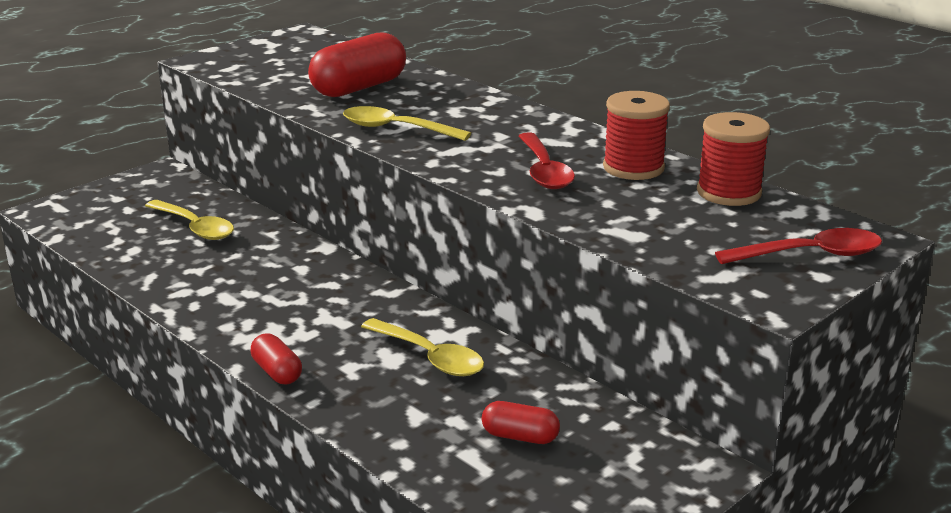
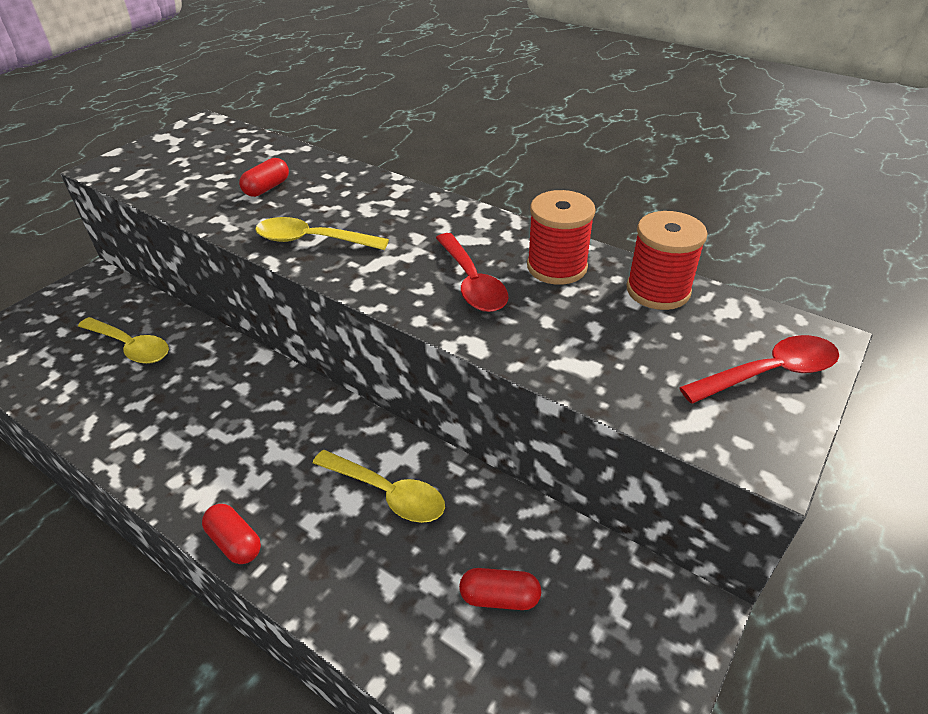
camera: 10 degrees left, 15 degrees up
red capsule [308,32,406,97] -> red capsule [239,158,289,197], size x0.52

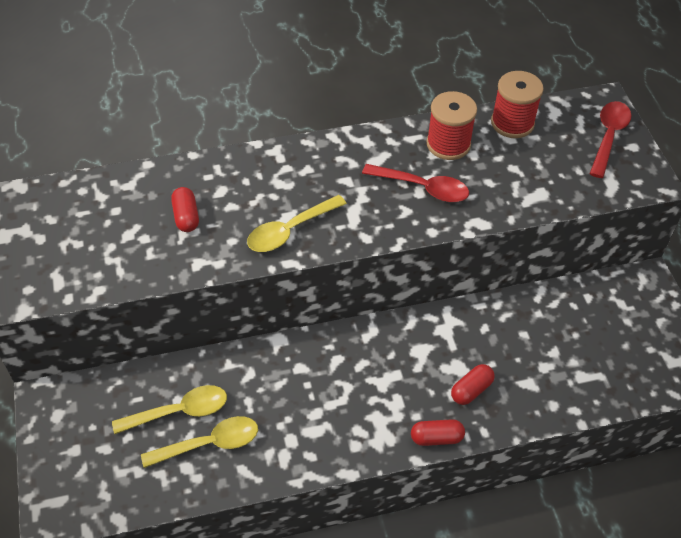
camera: 50 degrees left, 10 degrees up
yellow spoon [313,450,445,523] -> yellow spoon moved to [141,416,258,468]
red capsule [459,568,541,610] -> red capsule moved to [451,364,495,405]

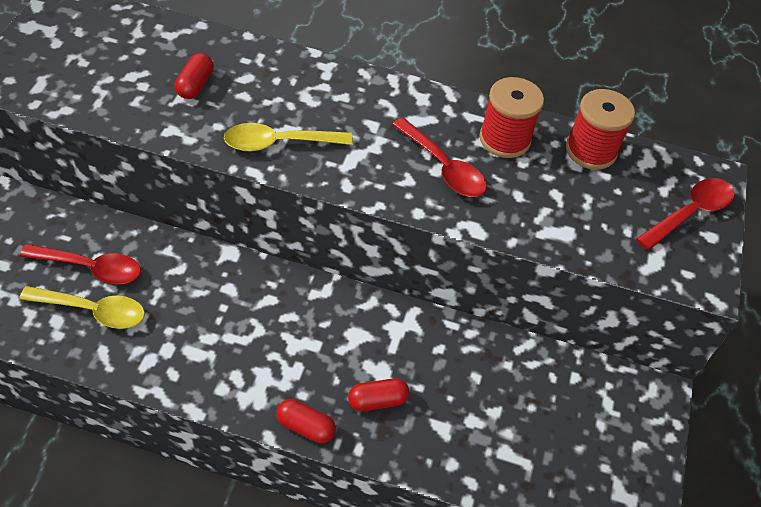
camera: 25 degrees right, 0 degrees up
yellow spoon [112,385,227,434] -> red spoon [20,244,141,284]

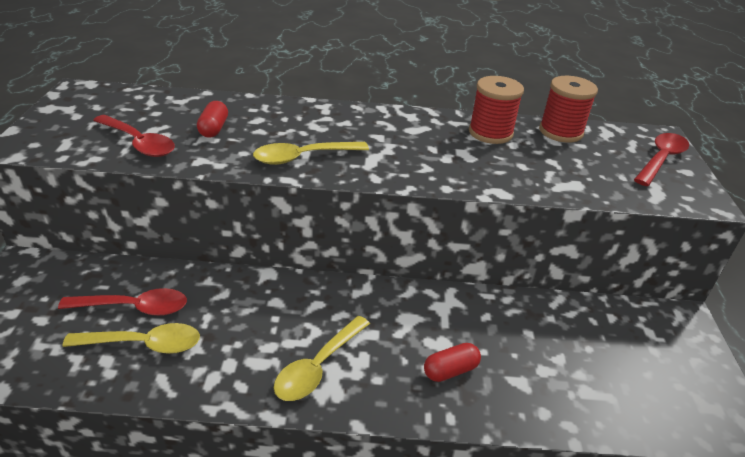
camera: 10 degrees left, 15 degrees down
red capsule [276,399,336,443] -> none
red spoon [392,118,487,197] -> red spoon moved to [93,115,175,157]
none -> yellow spoon [274,316,370,401]

